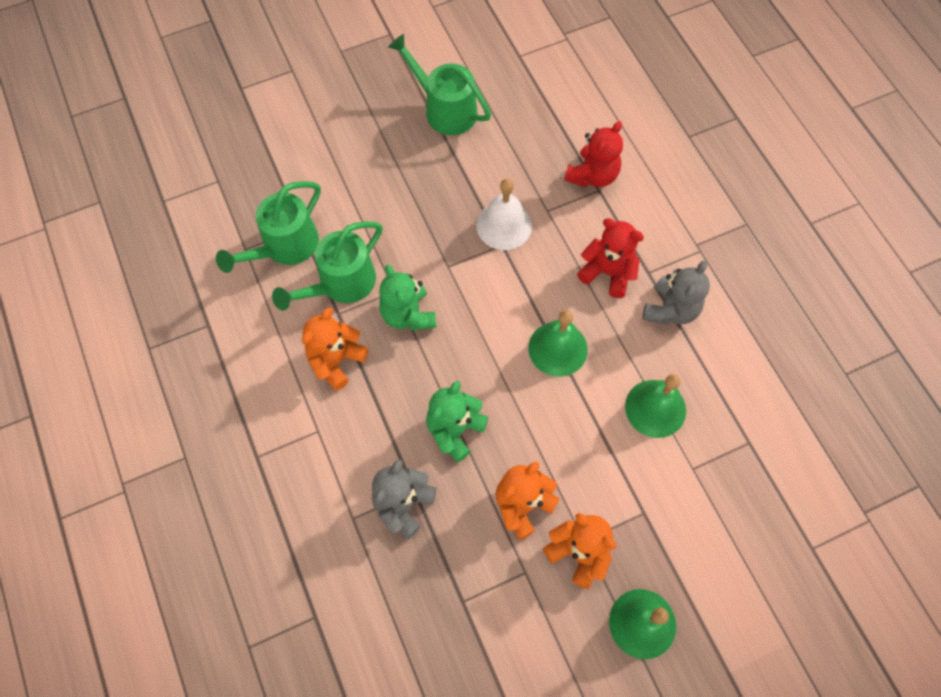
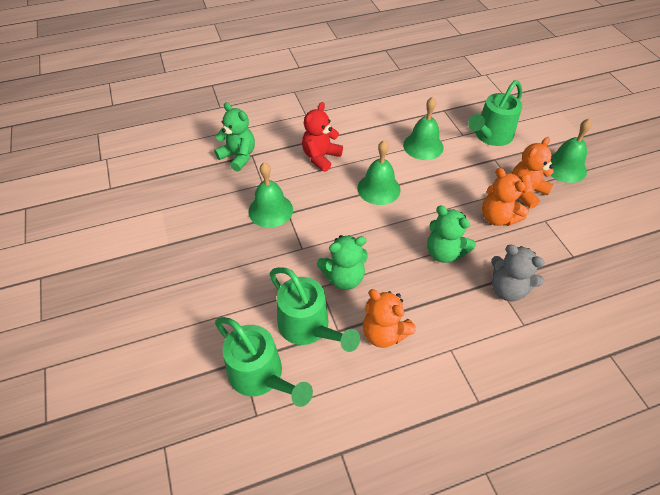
camera: 85 degrees left, 15 degrees down
green watering can [388,34,491,135] -> green watering can moved to [468,80,522,146]
white bell [476,179,532,250] -> green bell [248,162,293,228]
red teddy bear [564,121,623,188] -> green teddy bear [214,102,255,172]
grey teddy bear [643,261,710,325] -> none

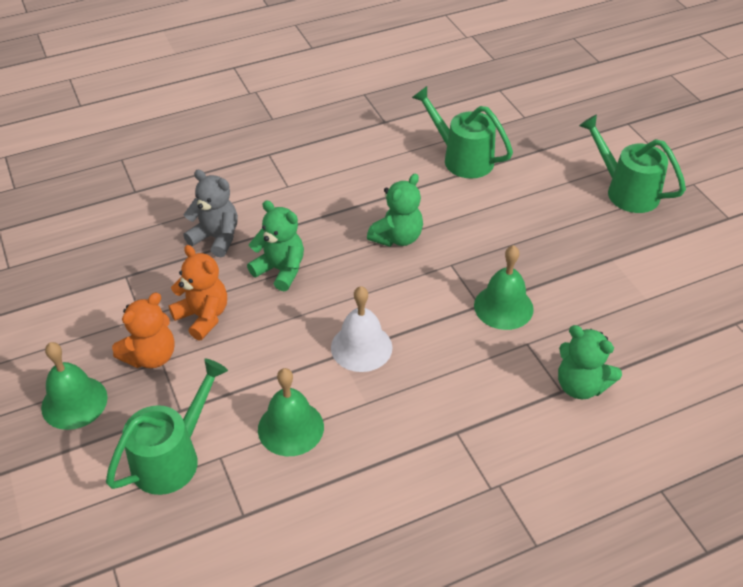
camera: 175 degrees right, 5 degrees down
green watering can [270,267,360,352] -> green watering can moved to [579,114,686,213]
red teddy bear [302,102,343,172] -> none
green teddy bear [317,235,368,290] -> green teddy bear turned 150 degrees clockwise [367,173,423,247]
green bell [357,140,401,205] -> white bell [331,286,393,372]
orange teddy bear [363,289,416,348] -> none

